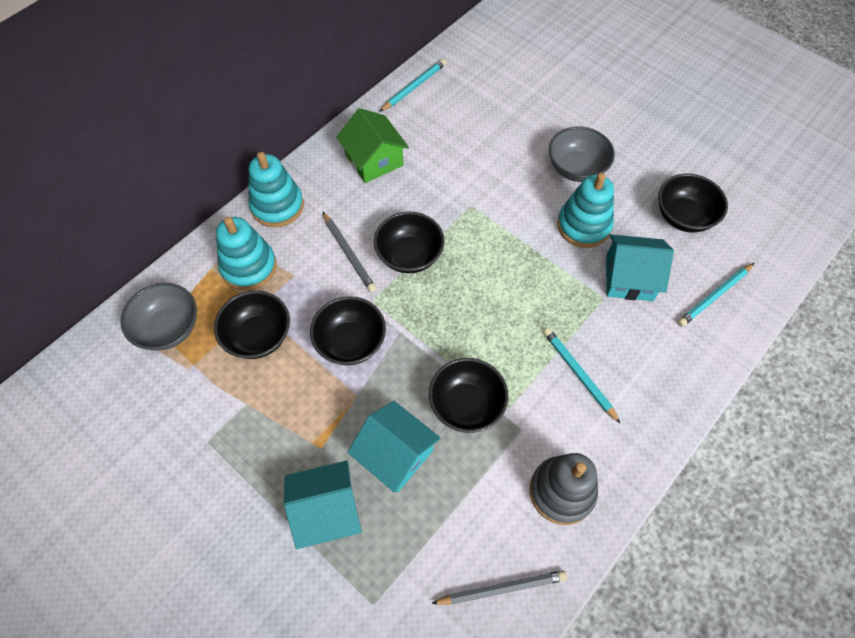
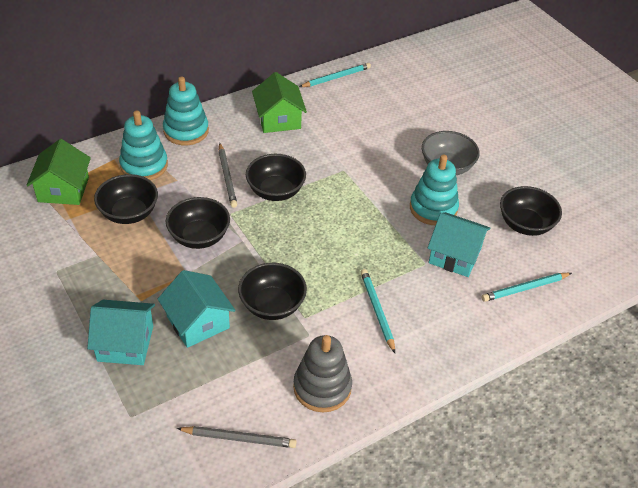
camera: 15 degrees right, 15 degrees down
grey bowl [120,283,197,351] -> green house [26,139,91,205]

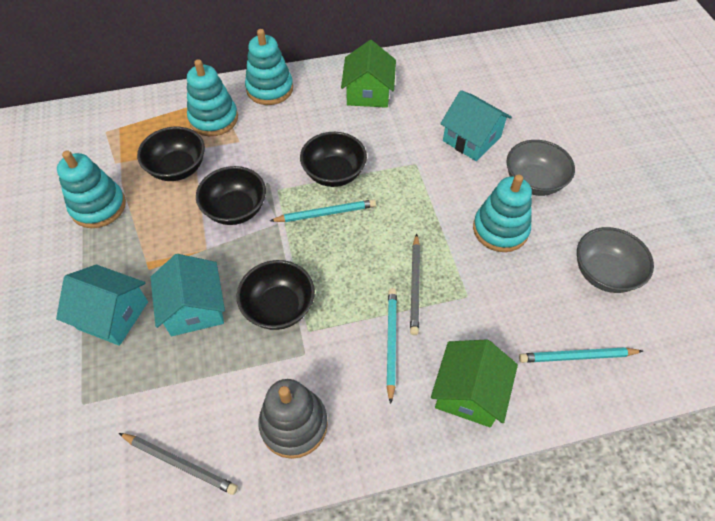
camera: 20 degrees right, 10 degrees up
green house [26,139,91,205] -> green house moved to [431,339,518,427]
grey pencil [218,143,237,208] -> grey pencil moved to [410,234,420,335]
turquoise pencil [299,63,371,87] -> turquoise pencil moved to [270,199,376,222]
turquoise house [428,212,491,277] -> turquoise house moved to [440,90,512,161]
black bowl [500,186,562,236] -> grey bowl [577,227,654,293]
none -> turquoise stacking toy [57,150,126,228]

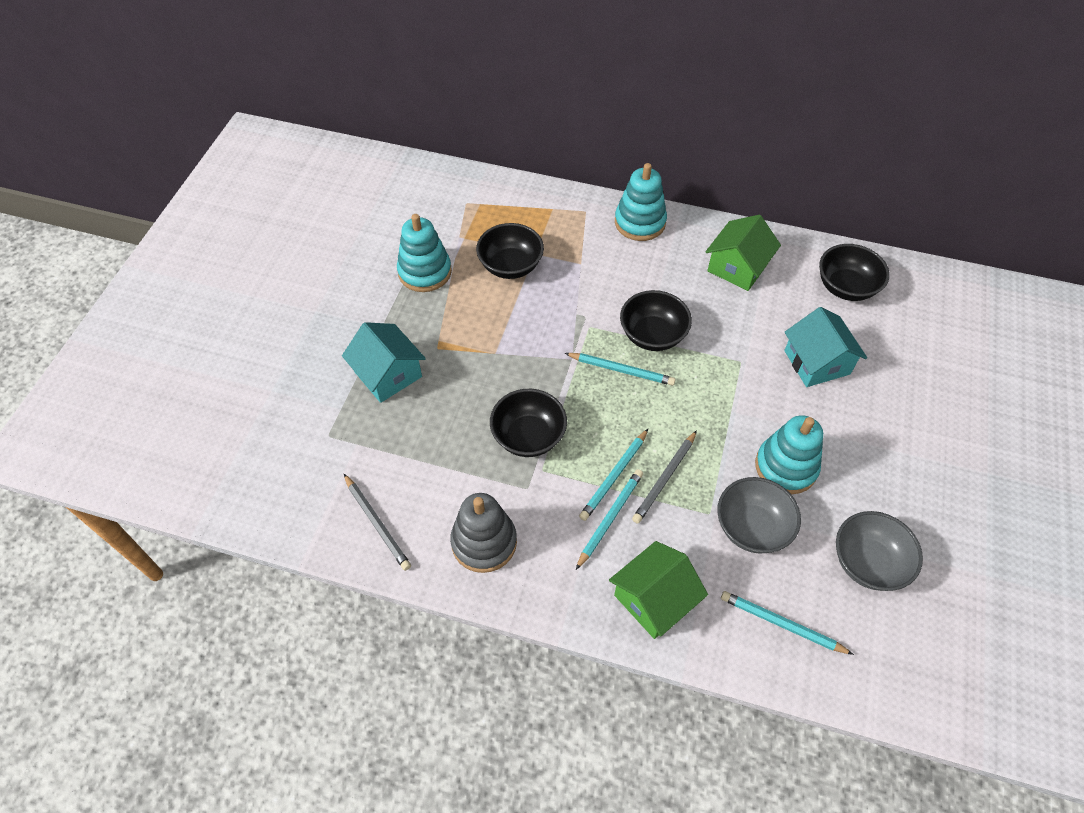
camera: 30 degrees right, 0 degrees up
turquoise house [150,254,225,336] -> none
turquoise stacking toy [187,59,238,136] -> none
black bowl [196,166,266,225] -> black bowl moved to [819,244,890,301]
grey bowl [506,140,575,196] -> grey bowl moved to [717,477,801,554]
none -> turquoise pencil [579,429,648,521]

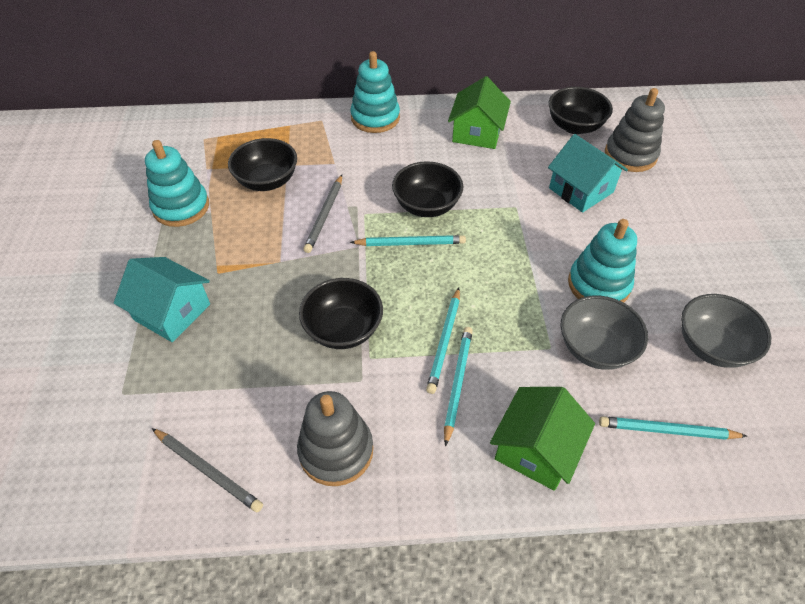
camera: 20 degrees left, 5 degrees down
grey pencil [632,430,697,524] -> grey pencil moved to [303,175,342,253]
none -> grey stacking toy [605,88,665,172]

